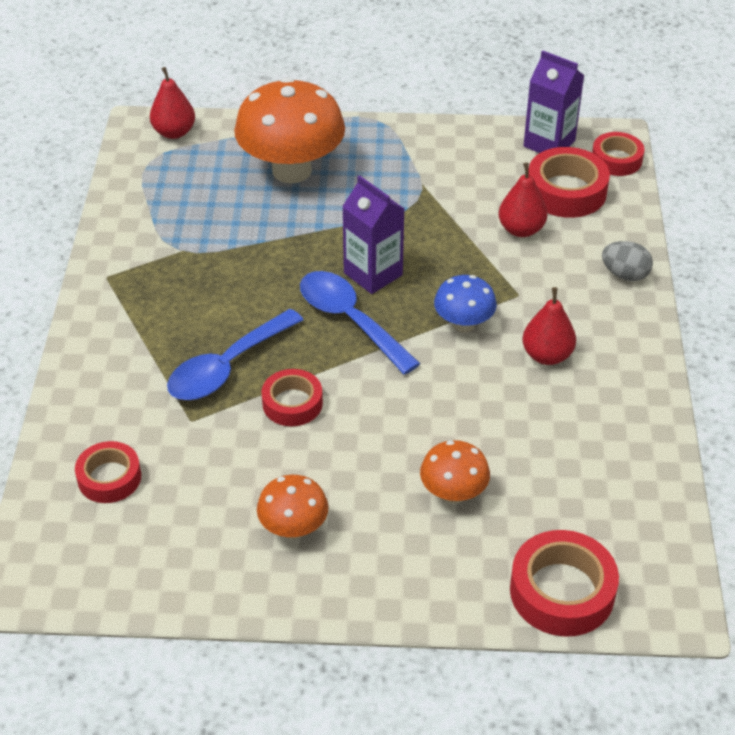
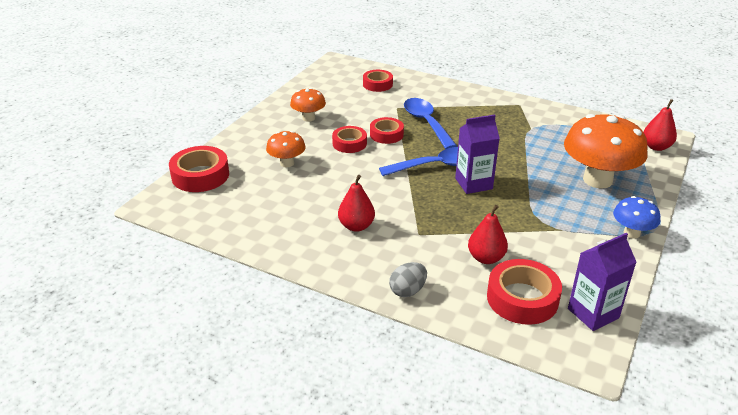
camera: 115 degrees right, 10 degrees down
blue mushroom [434,275,497,332] -> blue mushroom moved to [613,196,660,238]
red tape [592,132,645,176] -> red tape moved to [332,126,367,153]

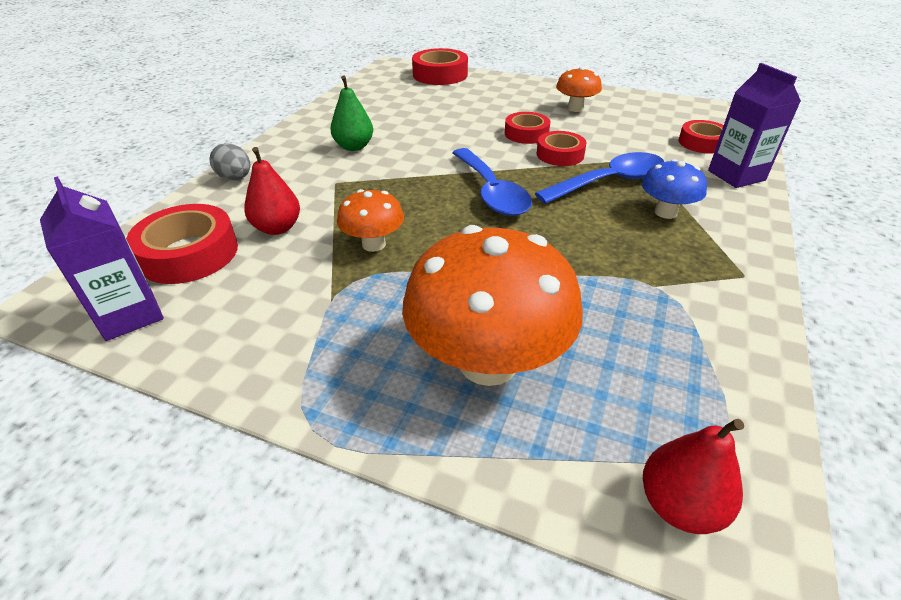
camera: 85 degrees right, 5 degrees up
orange mushroom [266,131,306,167] -> orange mushroom moved to [337,189,404,252]
red pear [338,175,375,232] -> green pear [330,76,373,151]
purple carton [455,115,500,194] -> purple carton moved to [708,63,801,188]
blue mushroom [613,196,660,238] -> blue mushroom moved to [642,159,707,219]

